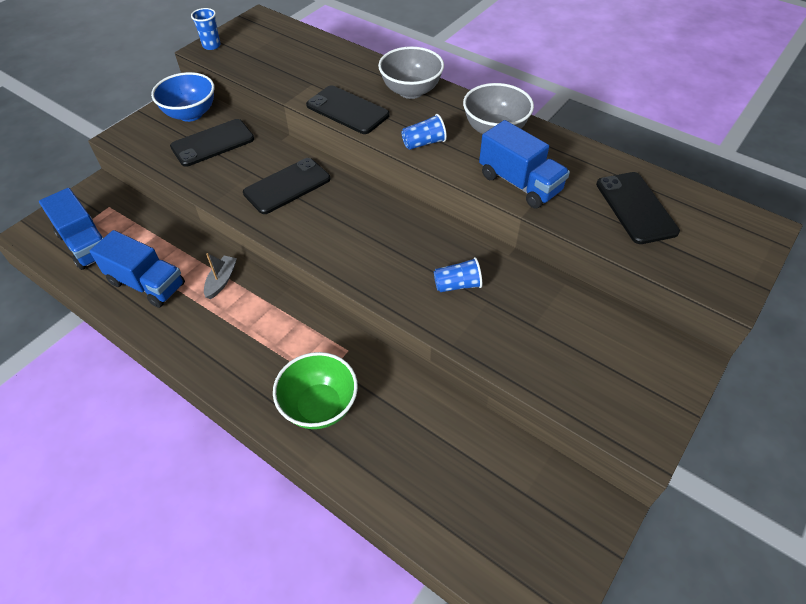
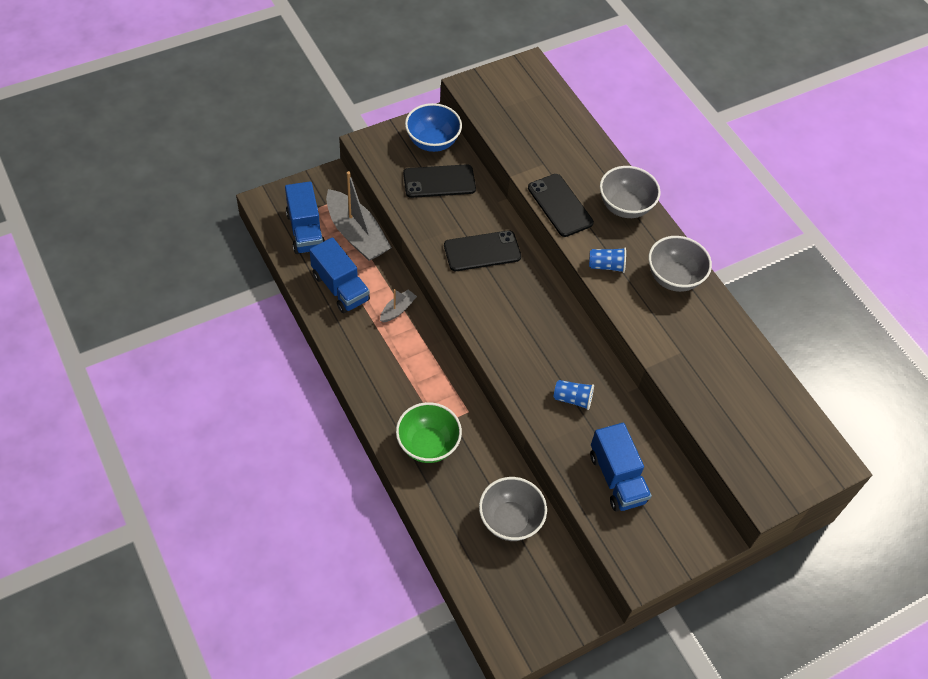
camera: 20 degrees right, 5 degrees up
blue cup [191,8,221,50] -> none
blue truck [479,120,570,208] -> blue truck moved to [590,423,652,512]
black phone [596,172,680,244] -> none
none -> grey boat [326,171,392,261]
none -> grey bowl [479,477,547,541]

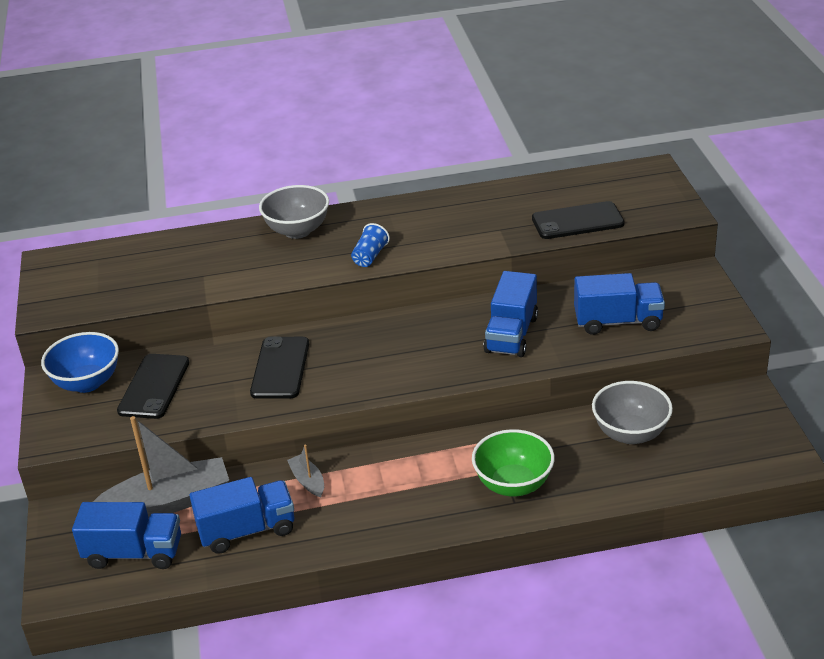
camera: 65 degrees left, 20 degrees down
black phone [528,174,594,237] -> black phone moved to [532,201,624,239]
blue cup [554,380,594,410] -> blue truck [483,271,538,357]
grey bowl [648,236,712,292] -> none

